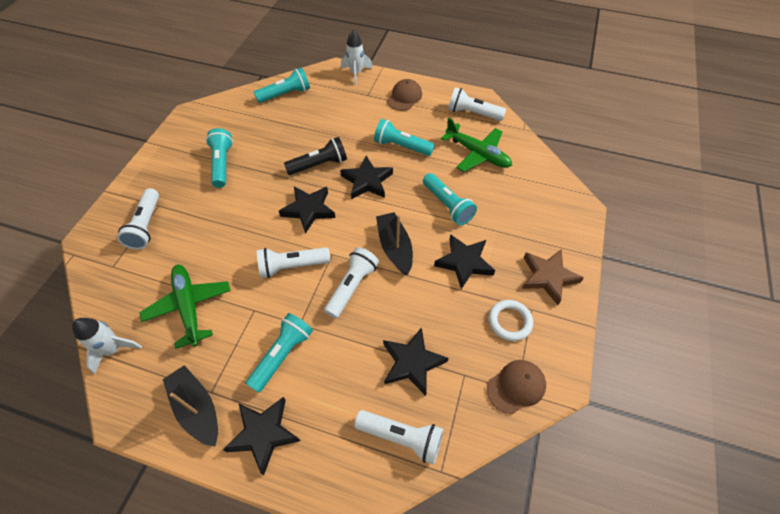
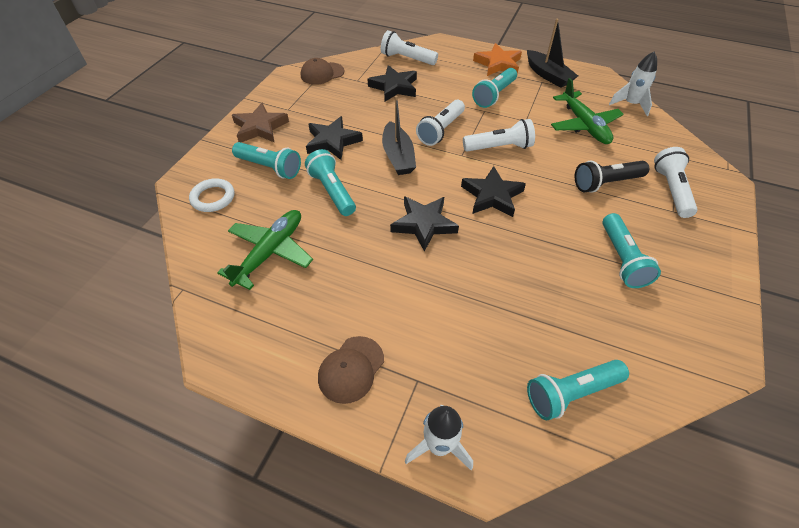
camera: 175 degrees left, 5 degrees down
black star [223,397,301,475] -> orange star [473,43,522,76]
black flashlight [284,137,347,175] -> black flashlight moved to [575,160,649,193]
turquoise flashlight [374,119,435,156] -> turquoise flashlight moved to [232,142,301,179]
green plane [441,118,512,172] -> green plane turned 75 degrees clockwise [217,210,313,290]
white flashlight [448,87,506,121] -> none
white ring [489,300,533,341] -> white ring moved to [189,178,234,212]

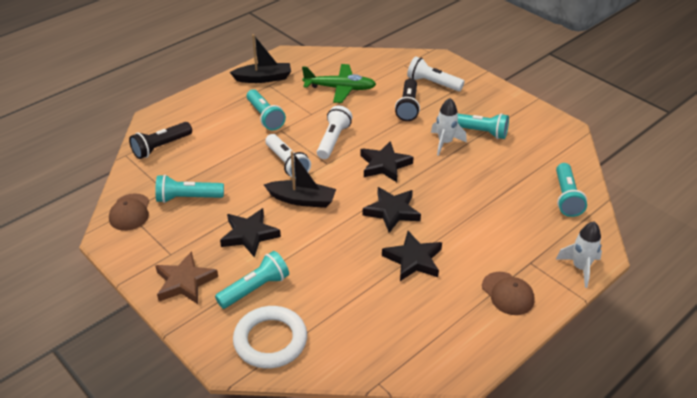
camera: 65 degrees left, 10 degrees down
white ring [189,178,234,212] -> white ring [233,306,307,369], size x1.58
green plane [217,210,313,290] -> none
turquoise flashlight [305,149,356,216] -> turquoise flashlight moved to [155,175,224,203]
black star [368,65,417,101] -> black star moved to [382,231,442,281]
white flashlight [381,30,438,65] -> black flashlight [129,122,192,159]
orange star [473,43,522,76] -> none
white rocket [609,51,657,116] -> white rocket moved to [431,98,467,156]

